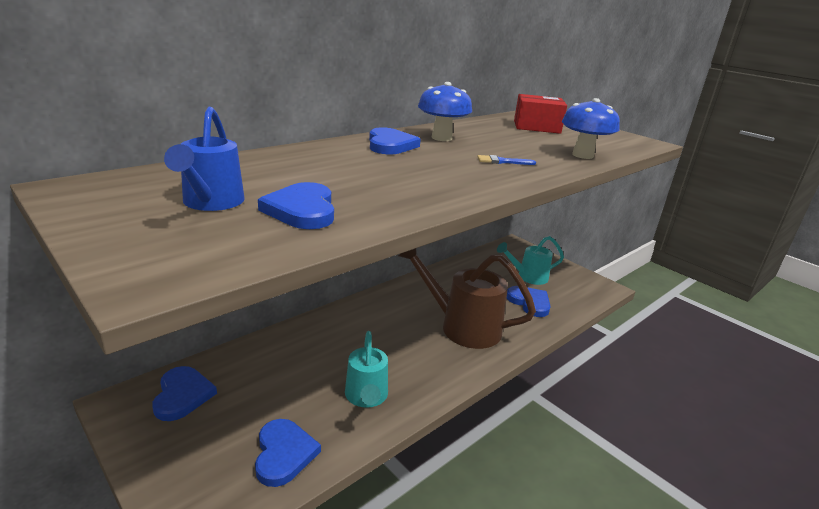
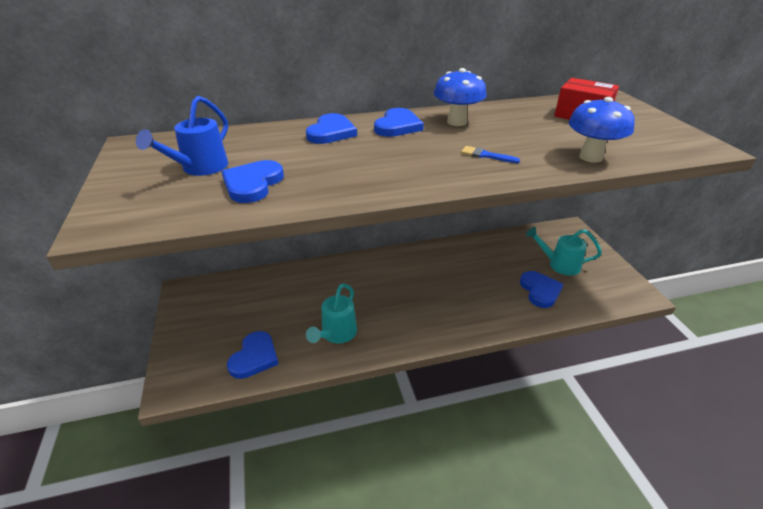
camera: 30 degrees right, 10 degrees up
blue heart [152,366,217,421] -> blue heart moved to [306,113,357,144]
brown watering can [398,248,536,349] -> none

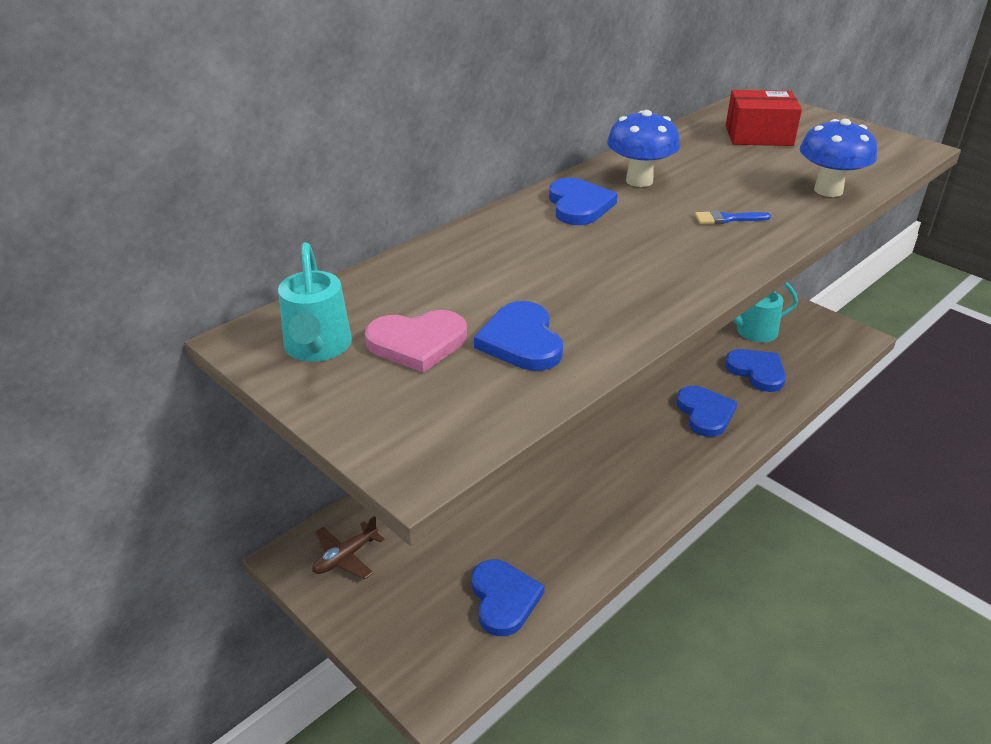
camera: 30 degrees left, 0 degrees up
blue watering can [136,96,228,176] -> pink heart [365,310,467,373]
blue heart [306,113,357,144] -> blue heart moved to [676,386,737,437]
turquoise watering can [306,283,357,343] -> turquoise watering can moved to [278,243,352,362]
none -> brown plane [312,516,385,579]

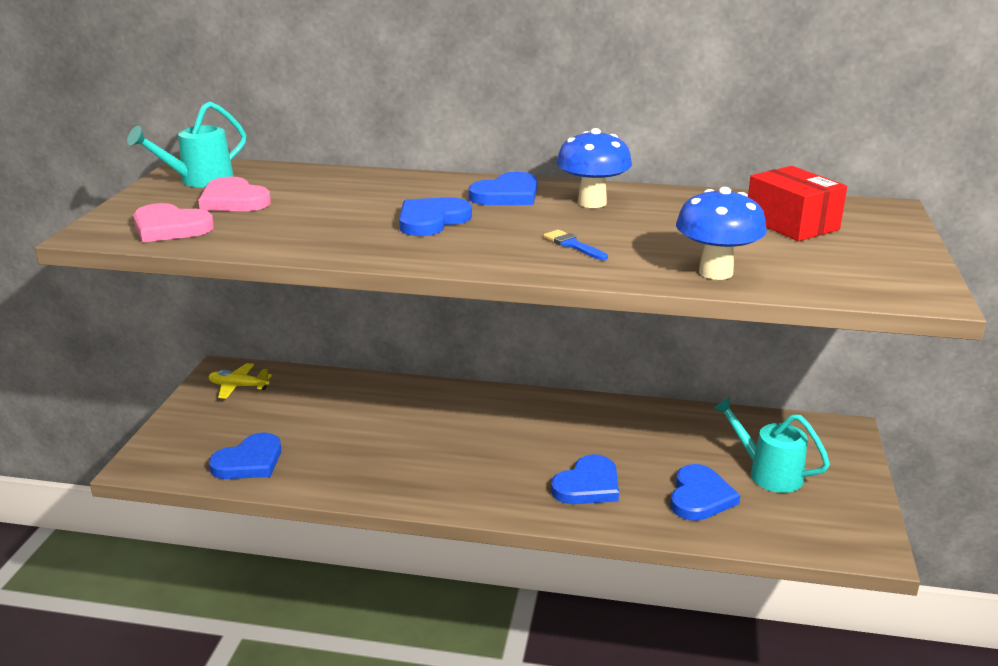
camera: 55 degrees right, 10 degrees down
brown plane [312,516,385,579] -> yellow plane [208,363,272,399]
blue heart [474,301,563,371] -> blue heart moved to [399,197,472,236]
none -> pink heart [133,203,214,242]

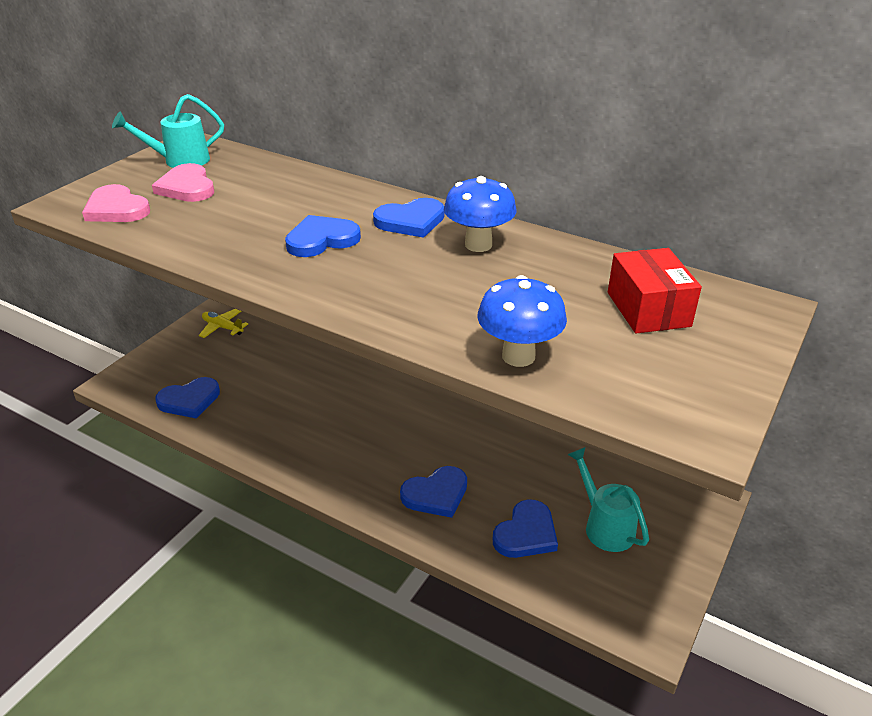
camera: 20 degrees right, 10 degrees up
blue brush [544,230,608,260] -> none

